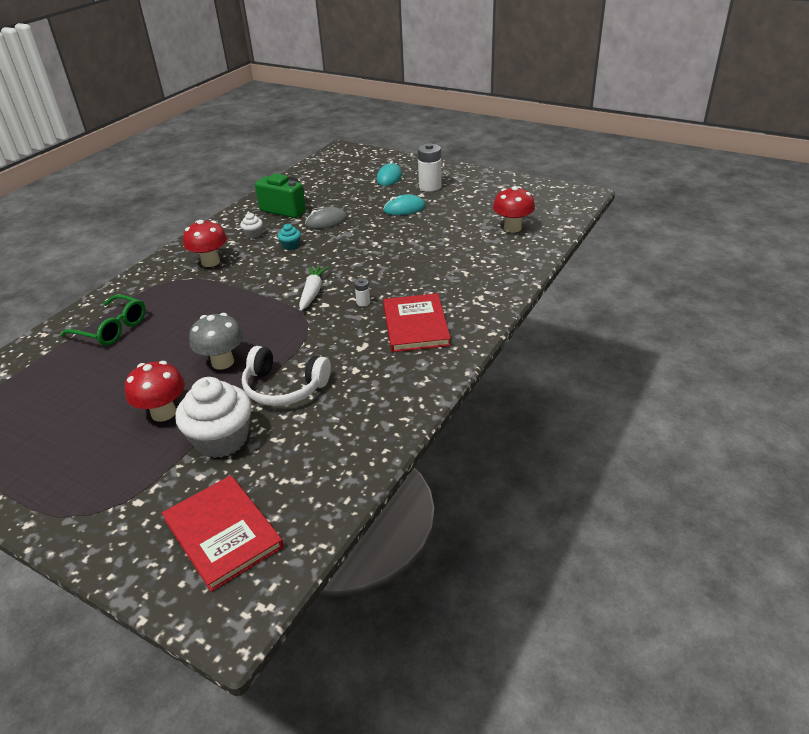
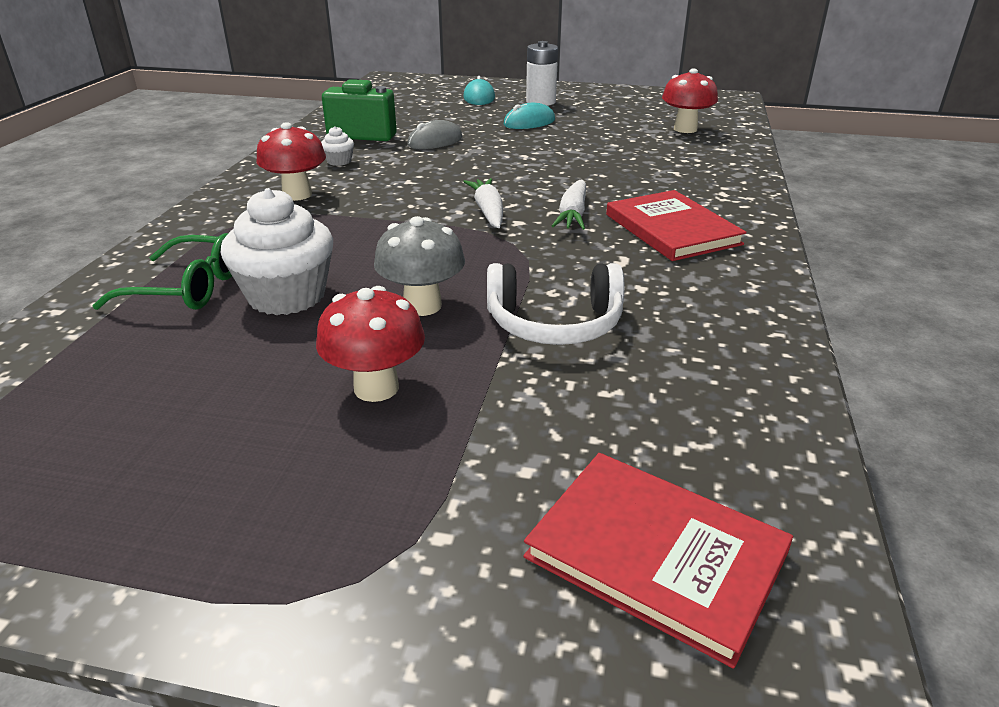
camera: 20 degrees left, 5 degrees down
white cupcake [175,377,251,458] -> white cupcake moved to [221,188,333,315]
turquoise cupcake [278,224,301,250] -> none
white battery [354,278,370,307] -> white carrot [552,180,586,230]

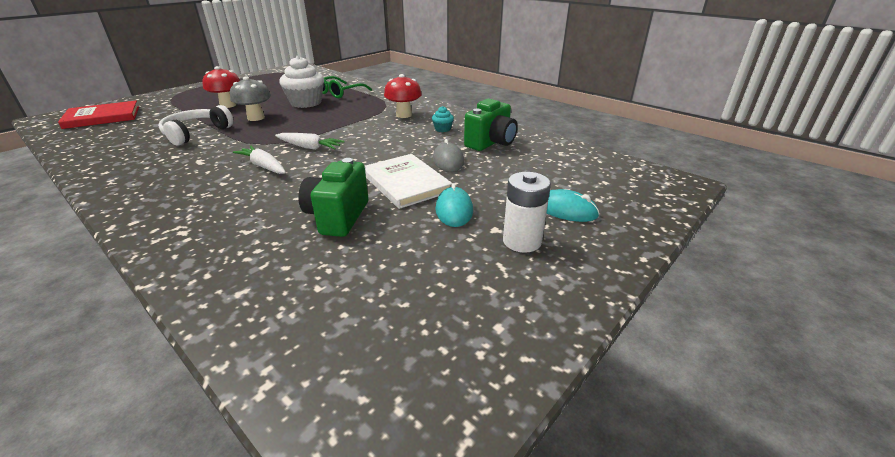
camera: 120 degrees right, 0 degrees up
white cupcake [321,126,354,166] -> turquoise cupcake [432,106,454,132]
red book [606,190,747,261] -> none
red mushroom [662,69,718,133] -> none
none -> green camera [298,158,368,237]
none -> white book [365,154,453,209]

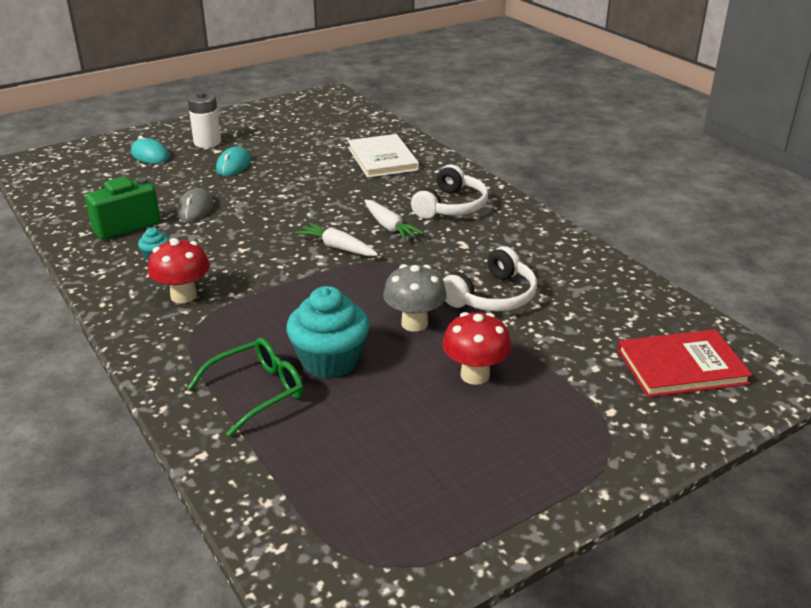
camera: 165 degrees left, 0 degrees up
white cupcake [280,56,324,108] -> turquoise cupcake [286,286,369,379]
green camera [298,158,368,237] -> none
white book [365,154,453,209] -> white book moved to [348,134,419,178]
none -> white headphones [411,164,488,219]

